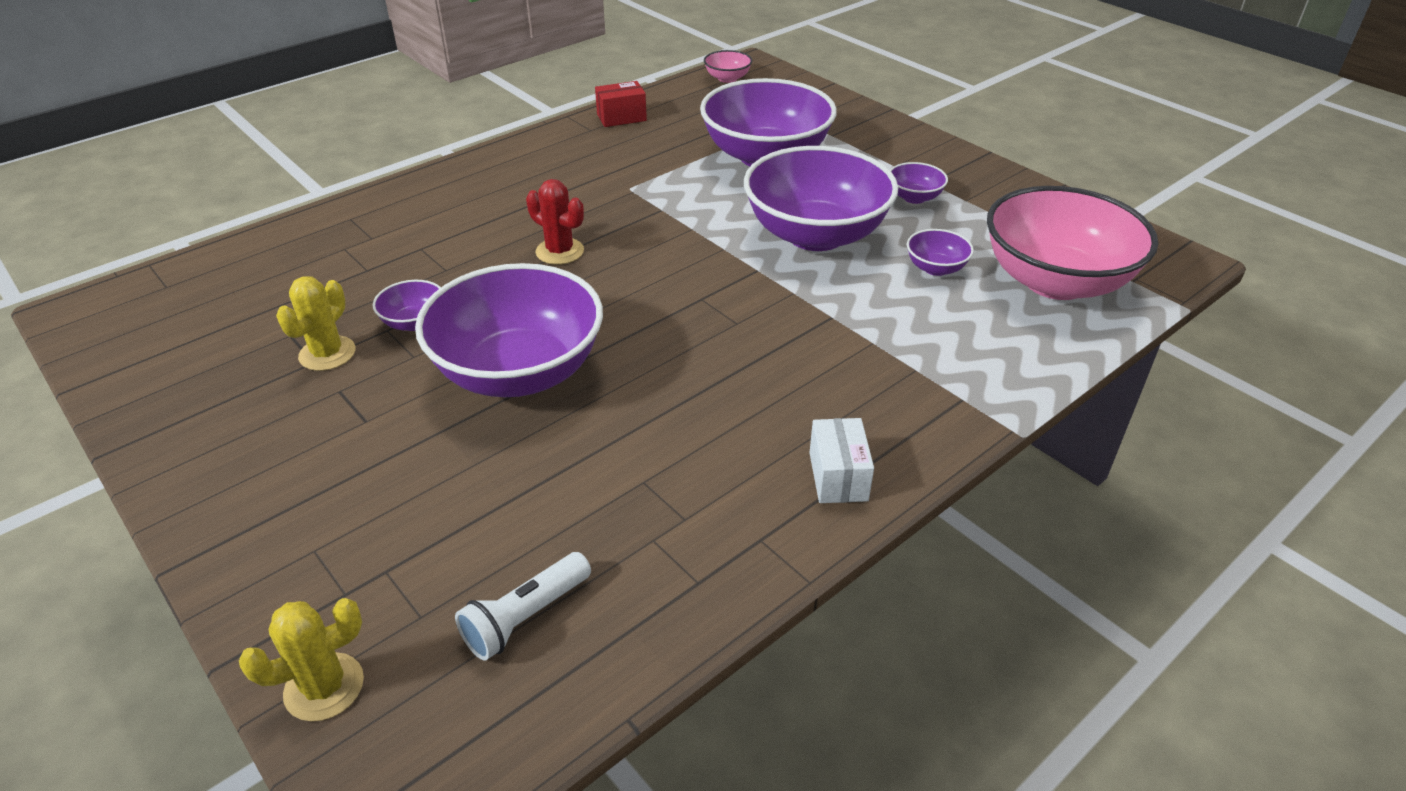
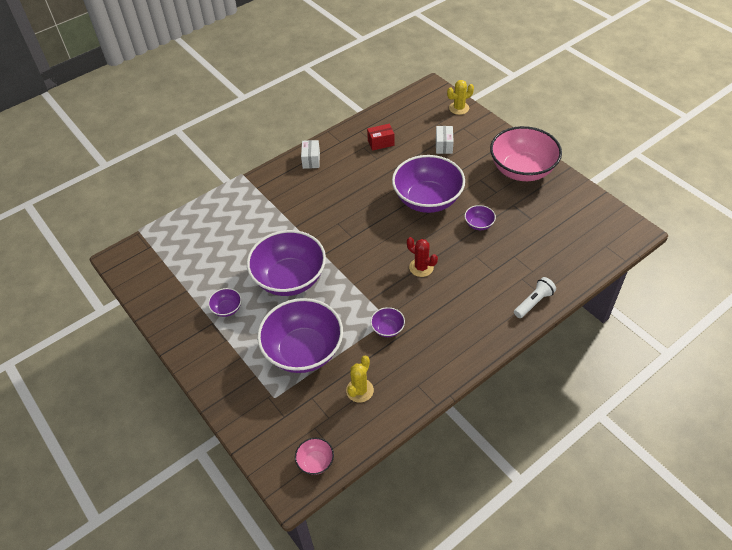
camera: 175 degrees left, 10 degrees up
yellow cactus [276,277,355,371] -> yellow cactus moved to [346,355,374,403]
white flashlight [455,552,591,660] -> white flashlight moved to [514,277,556,318]
red box [595,81,647,127] -> red box moved to [367,124,395,151]
purple bowl [907,229,974,276] -> purple bowl moved to [370,307,405,337]
pink bowl [987,186,1158,300] -> pink bowl moved to [490,126,562,181]
none -> white box [436,126,454,154]

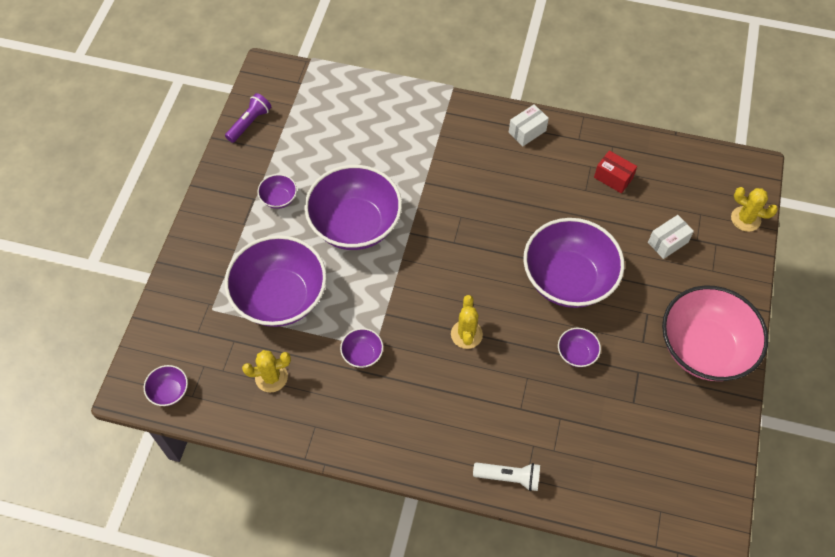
camera: 50 degrees right, 10 degrees up
pink bowl [295,438,334,475] -> purple bowl [144,365,188,406]
red cactus [407,237,438,277] -> yellow cactus [451,295,483,349]
none -> purple flashlight [225,93,271,143]

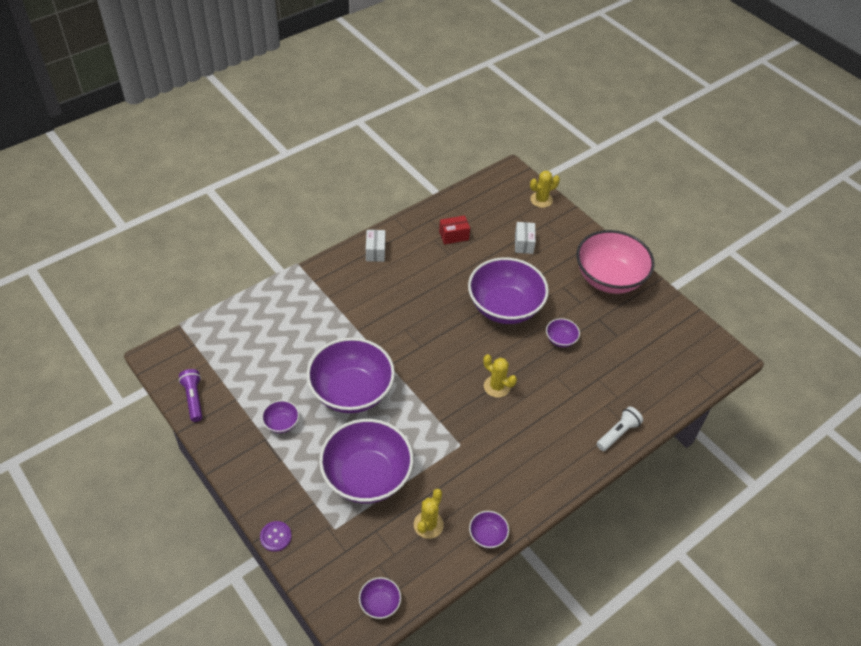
camera: 55 degrees left, 10 degrees down
purple bowl [340,328,383,368] -> purple bowl moved to [469,511,509,548]
none -> purple button [260,521,292,552]

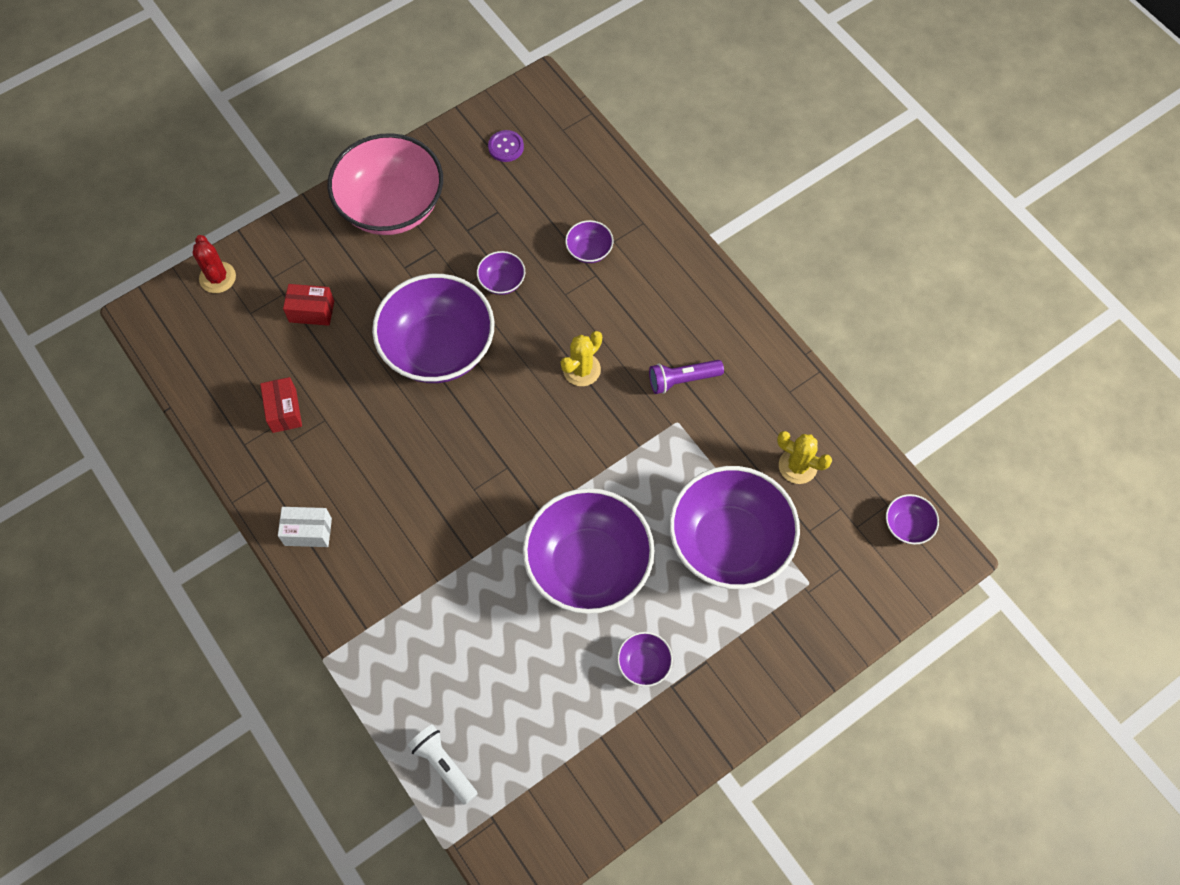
camera: 85 degrees left, 15 degrees up
purple flashlight [179,369,202,422] -> purple flashlight moved to [649,360,724,394]
purple button [260,521,292,552] -> purple button moved to [488,130,524,162]
purple bowl [469,511,509,548] -> purple bowl moved to [565,220,614,263]
white box [515,222,536,254] -> red box [283,284,334,326]
yellow cactus [530,171,560,208] -> red cactus [193,235,236,293]
white flashlight [597,407,643,451] -> white flashlight moved to [407,724,478,805]

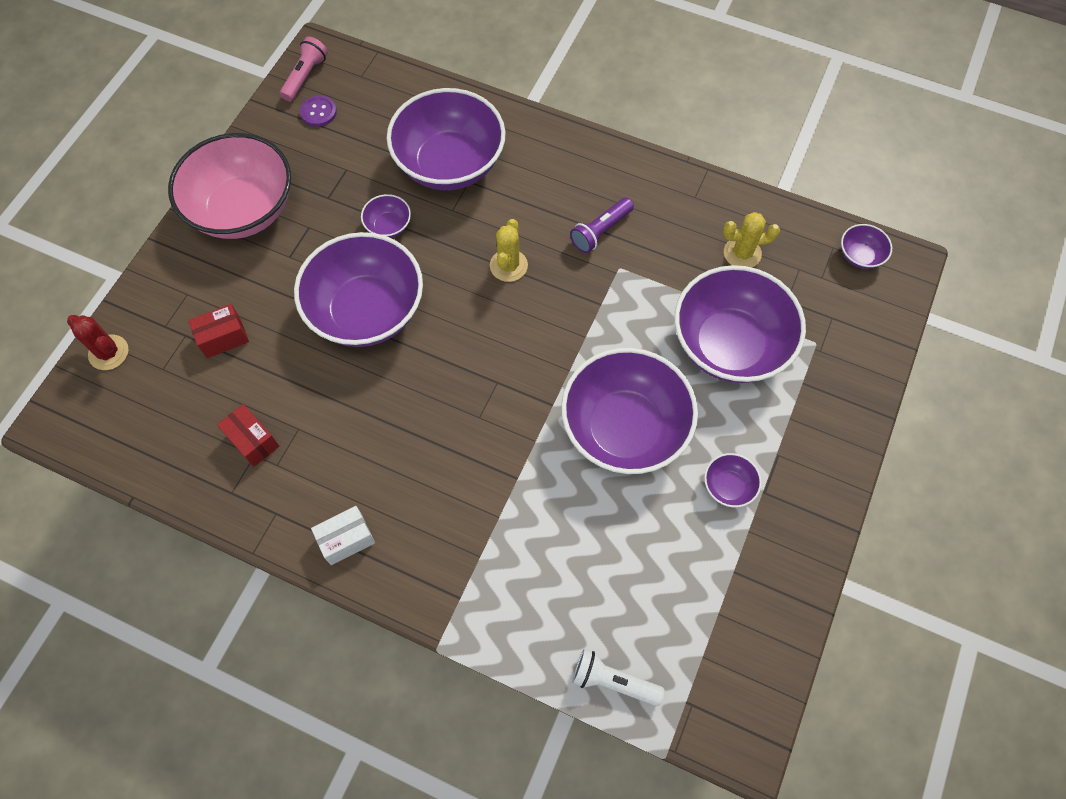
camera: 30 degrees left, 0 degrees up
purple bowl [565,220,614,263] -> purple bowl [387,88,506,190], size x2.39
none -> pink flashlight [280,37,328,102]

